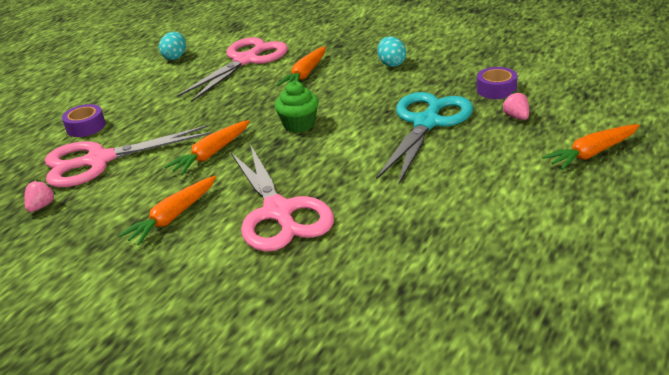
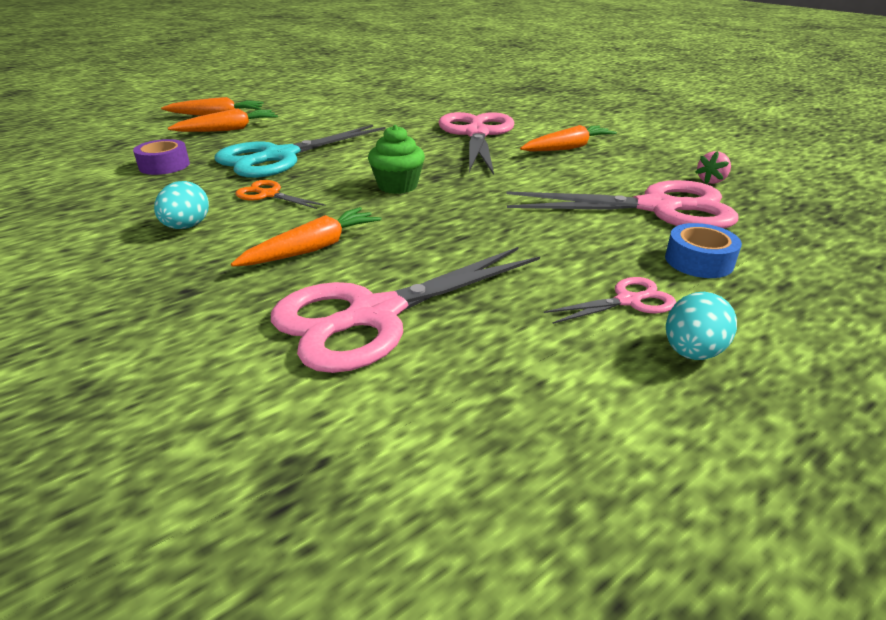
camera: 160 degrees left, 0 degrees up
purple tape [62,104,106,137] -> blue tape [665,223,742,278]
turquoise egg [159,32,186,60] -> turquoise egg moved to [666,292,737,360]
orange carrot [164,120,250,175] -> orange carrot moved to [168,108,278,132]
pink strawberry [501,91,529,120] -> none
none -> orange scissors [236,180,326,209]
none -> pink scissors [544,277,676,324]

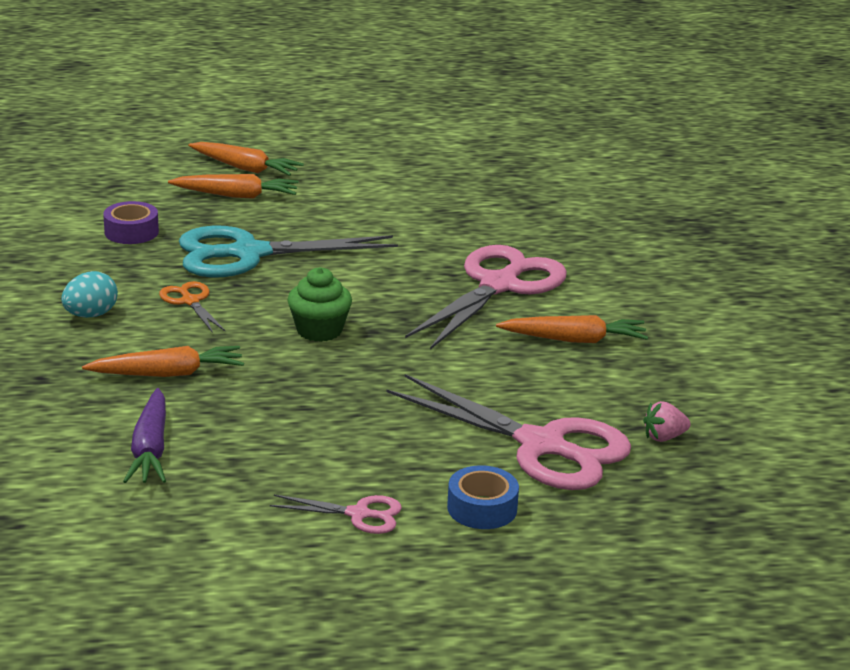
camera: 30 degrees right, 5 degrees down
pink scissors [271,247,540,373] -> purple carrot [123,388,166,483]
turquoise egg [666,292,737,360] -> none

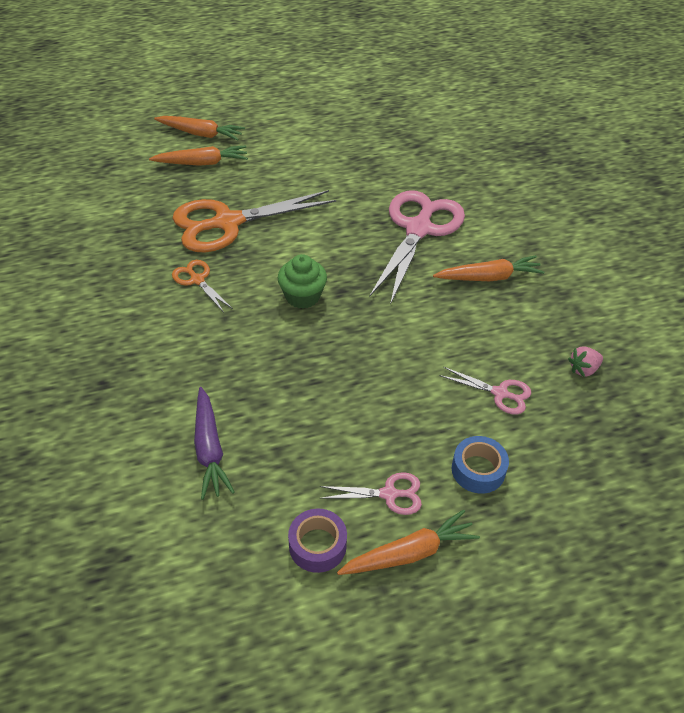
camera: 10 degrees left, 20 degrees up
turquoise egg [61,271,118,318] -> none
orange carrot [82,346,244,377] -> orange carrot moved to [337,510,480,575]
purple tape [103,201,159,244] -> purple tape moved to [288,509,347,573]
turquoise scissors [179,226,398,277] -> orange scissors [172,190,336,252]
pink scissors [387,374,631,490] -> pink scissors [440,367,531,415], size x0.46

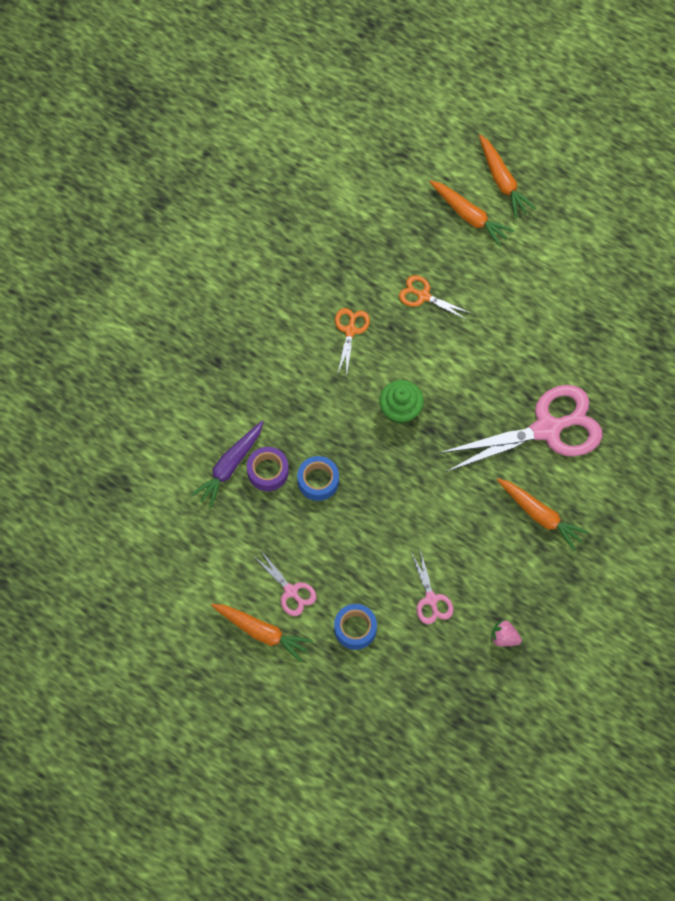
camera: 50 degrees right, 20 degrees up
orange scissors [172,190,336,252] -> orange scissors [399,275,470,320], size x0.46
purple tape [288,509,347,573] -> purple tape moved to [247,447,289,491]
none -> blue tape [297,456,339,501]

